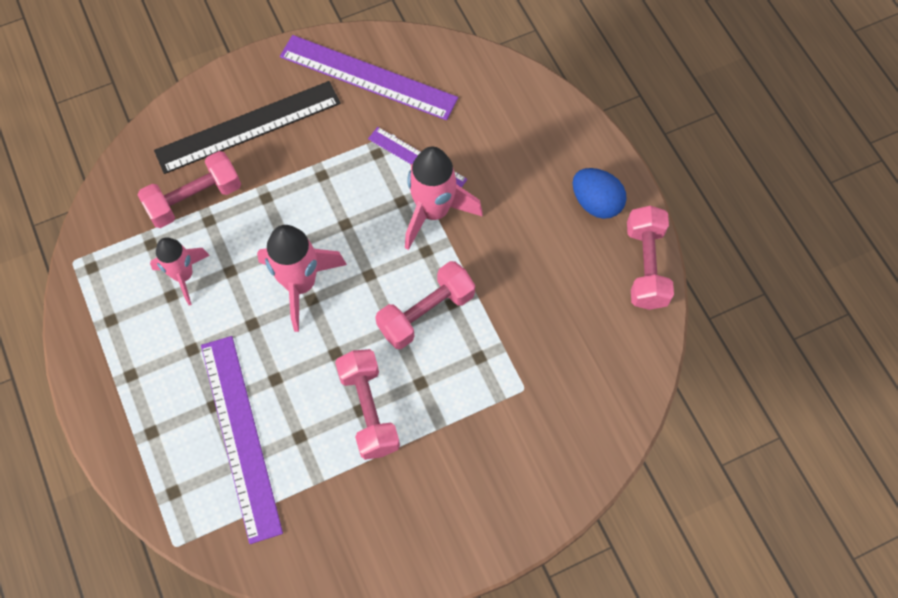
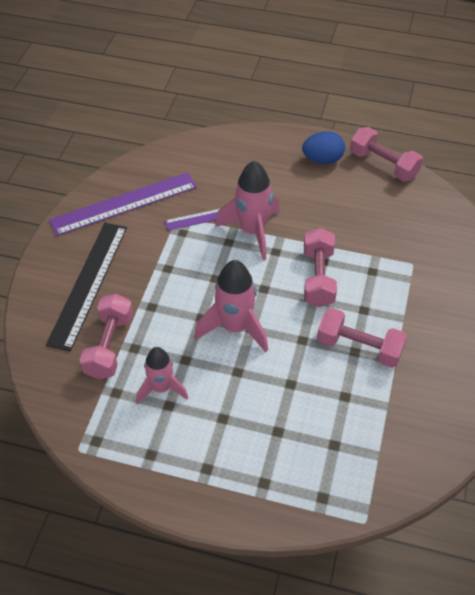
camera: 50 degrees left, 15 degrees down
purple ruler [201,336,283,544] -> none

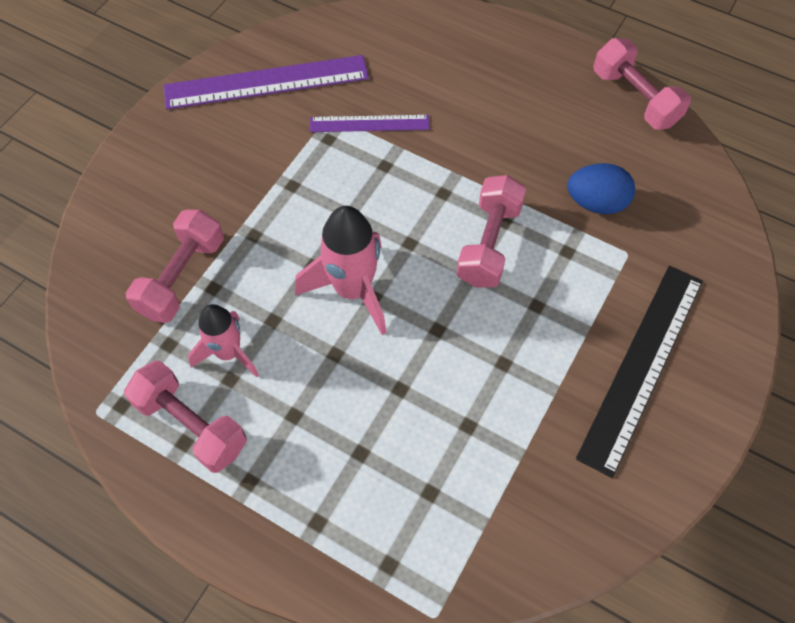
camera: 15 degrees right, 10 degrees up
black ruler [46,223,127,352] -> black ruler moved to [576,266,703,478]
pink rocket [215,161,279,260] -> none
blue egg [302,131,345,164] -> blue egg moved to [567,163,635,214]
pink dumbbell [317,308,407,368] -> pink dumbbell moved to [124,360,247,473]

